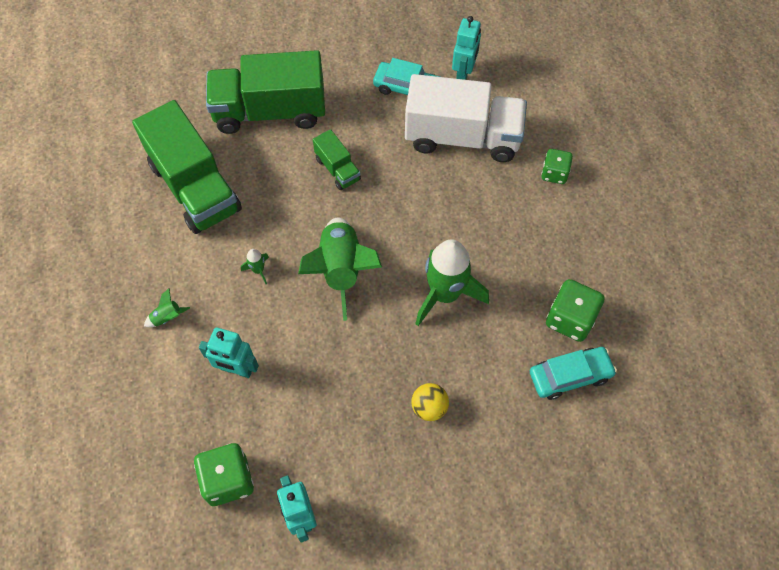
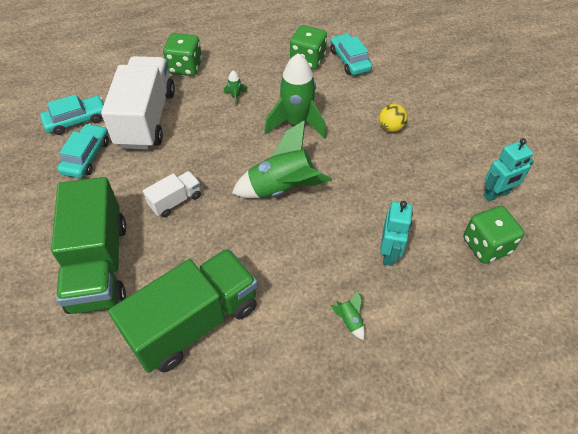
camera: 95 degrees left, 10 degrees down
green rocket [241,249,269,284] -> green rocket moved to [224,70,247,106]
green truck [313,129,361,190] -> white truck [143,171,201,217]
turquoise robot [452,16,481,80] -> turquoise car [40,94,104,135]
green dice [541,149,573,184] -> green dice [163,33,202,76], size x1.54

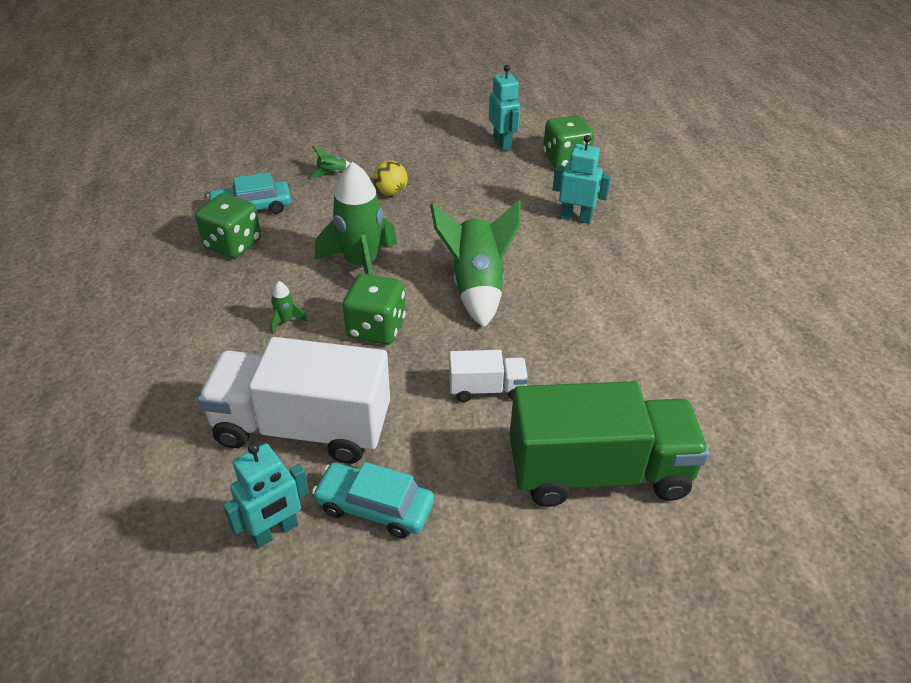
camera: 85 degrees left, 10 degrees down
turquoise car [40,94,104,135] -> turquoise robot [223,443,309,548]
green truck [108,248,258,373] -> none
white truck [143,171,201,217] -> white truck turned 120 degrees clockwise [449,350,528,402]
green dice [163,33,202,76] -> green dice moved to [343,274,405,345]
green rocket [330,291,365,340] -> green rocket moved to [310,146,351,177]

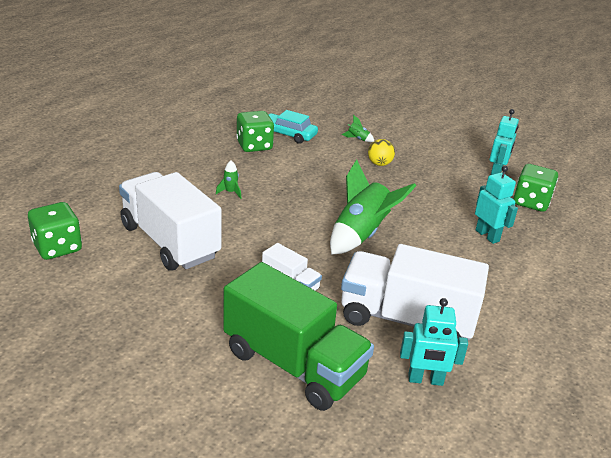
camera: 40 degrees right, 10 degrees down
turquoise robot [223,443,309,548] -> turquoise robot moved to [400,298,468,386]
turquoise car [312,462,434,538] -> none
green rocket [315,162,397,275] -> none
green dice [343,274,405,345] -> green dice moved to [28,202,82,260]
none -> white truck [341,244,489,341]

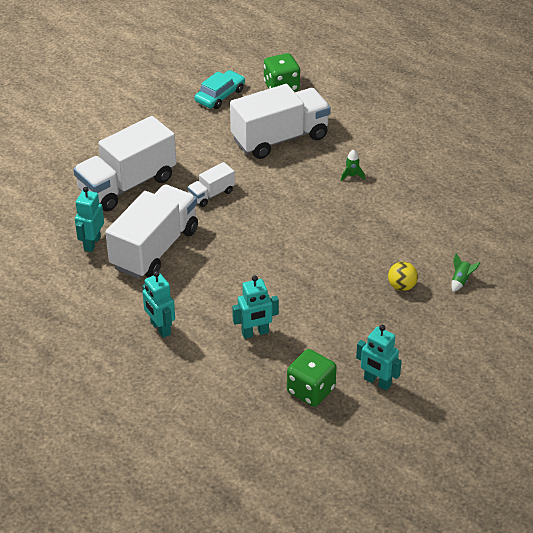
camera: 105 degrees right, 10 degrees up
green truck [223,262,374,411] -> white truck [73,116,176,211]
green dice [236,111,274,152] -> none
turquoise car [268,110,318,144] -> turquoise car moved to [195,70,245,109]
green rocket [330,160,416,255] -> none
none -> turquoise robot [143,271,175,338]

